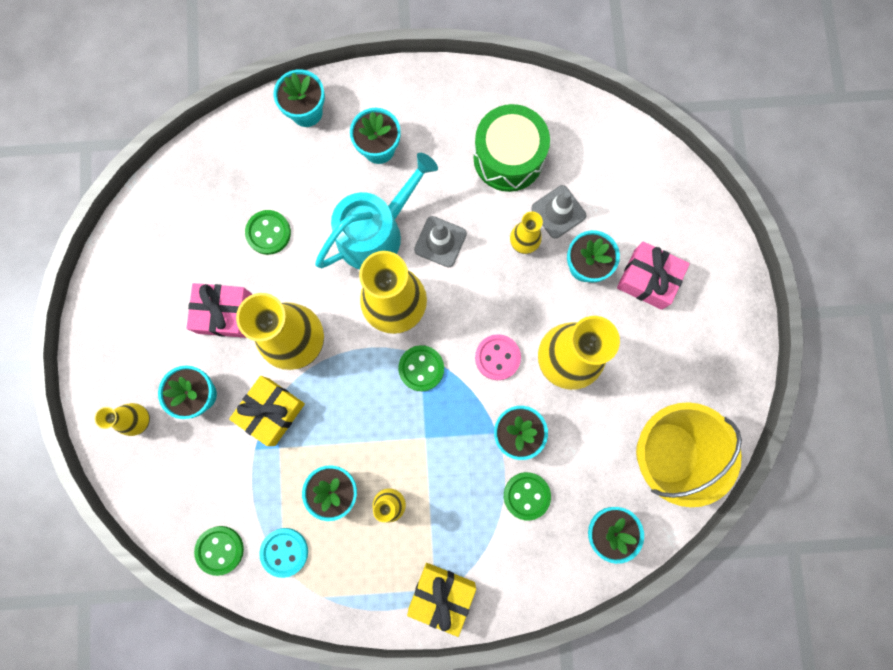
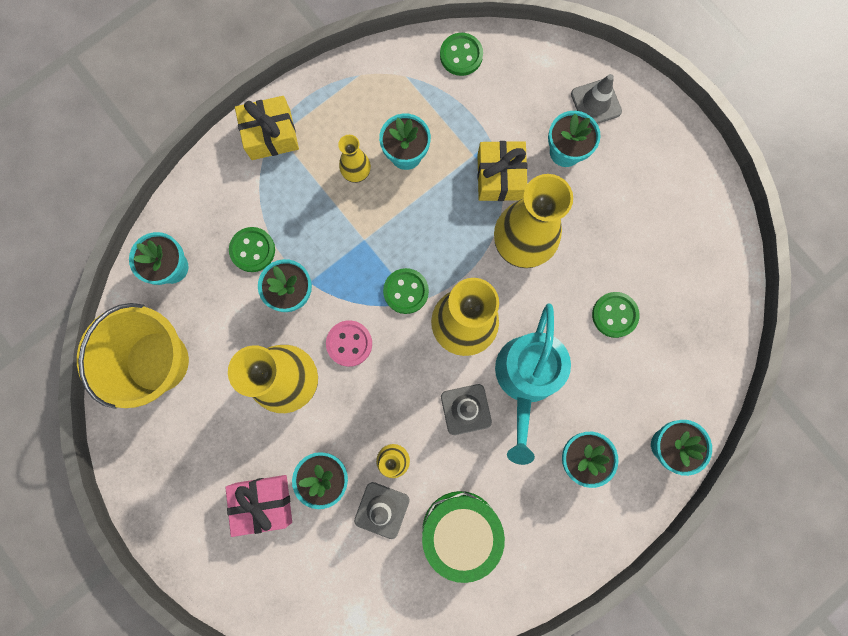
camera: 145 degrees right, 0 degrees up
yellow vase [95,403,150,436] -> grey traffic cone [571,74,622,124]
pink gift [186,283,252,338] -> none
turquoise button [259,528,308,578] -> none

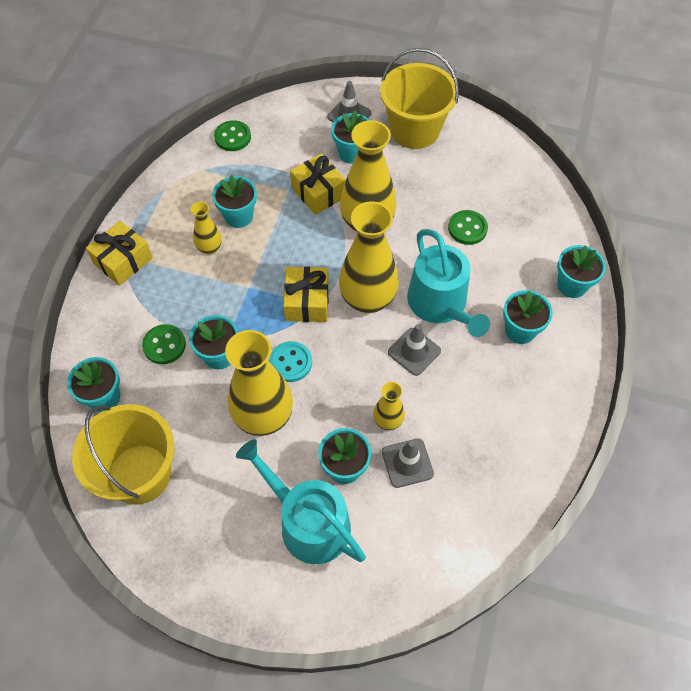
camera: 35 degrees left, 20 degrees down
pink gift [225,475,292,537] -> turquoise watering can [236,439,366,564]
pink button [326,320,372,367] -> turquoise button [269,341,312,382]
green button [383,268,429,314] -> yellow gift [283,267,329,322]
green drum [422,491,505,583] -> none
none -> yellow bucket [380,48,459,149]

